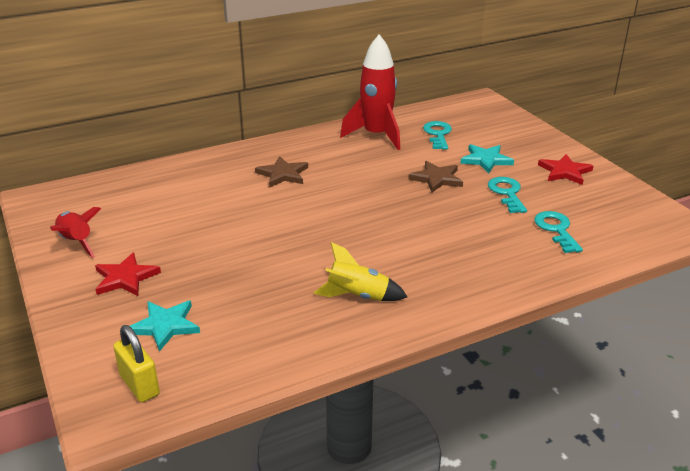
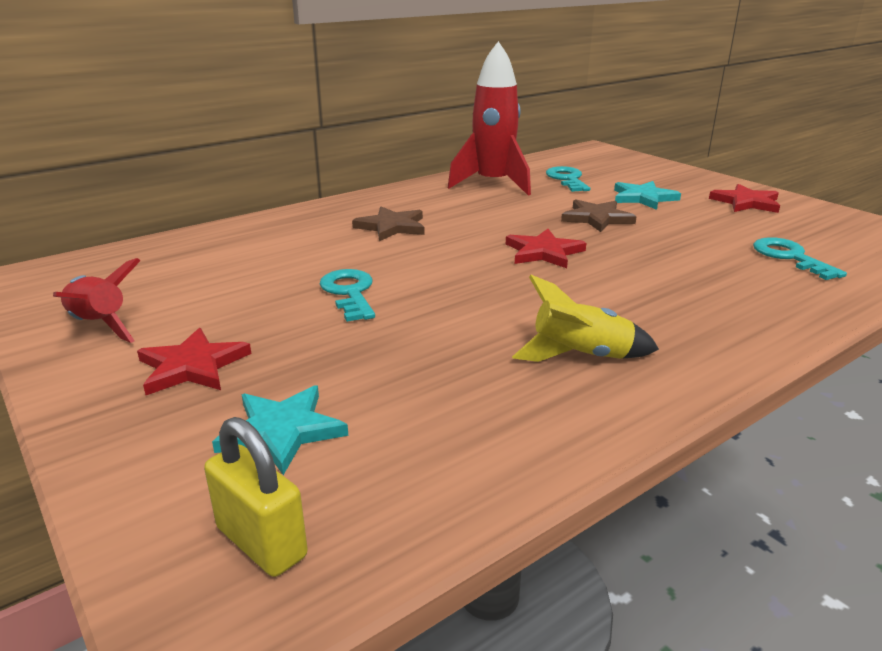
camera: 10 degrees left, 5 degrees down
turquoise key [488,177,527,213] -> turquoise key moved to [320,269,375,322]
none -> red star [506,229,586,268]

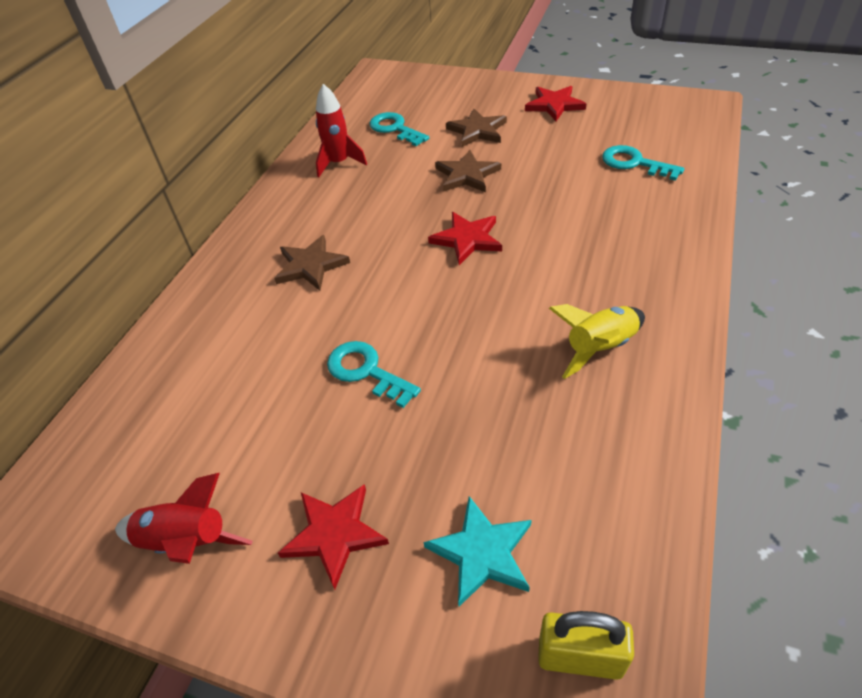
camera: 30 degrees left, 20 degrees up
red rocket [448,41,531,196] -> red rocket [316,84,367,177], size x0.61
turquoise star [614,181,681,210] -> brown star [446,108,507,147]

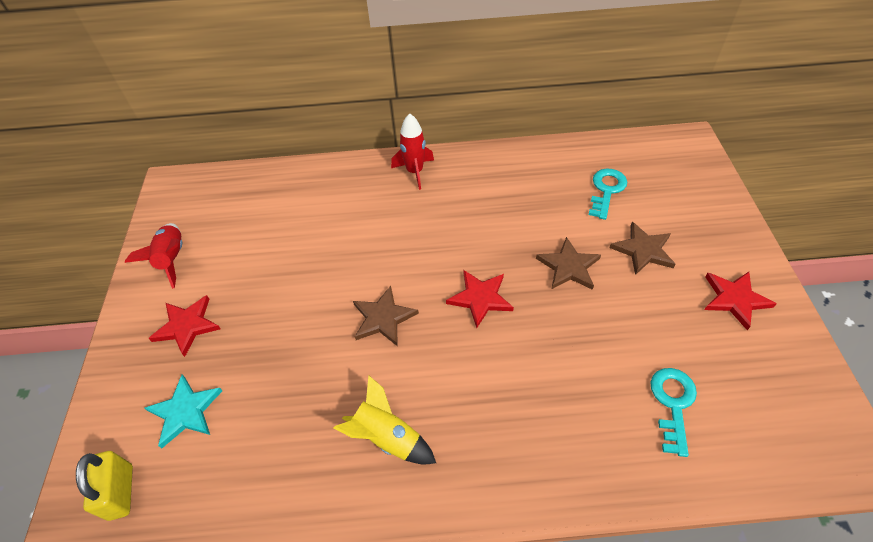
camera: 65 degrees right, 5 degrees up
brown star [274,235,350,291] -> brown star moved to [353,286,419,347]
red rocket [316,84,367,177] -> red rocket moved to [391,113,434,190]
turquoise key [327,341,421,408] -> none

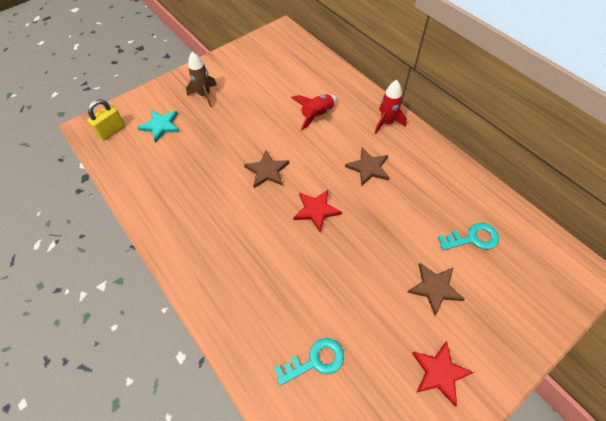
camera: 55 degrees right, 5 degrees up
red rocket [125,223,182,289] -> red rocket moved to [291,94,337,131]
red star [148,295,220,357] -> brown rocket [186,52,217,107]
yellow rocket [334,375,436,464] -> none
brown star [536,237,601,290] -> brown star moved to [345,148,390,186]

